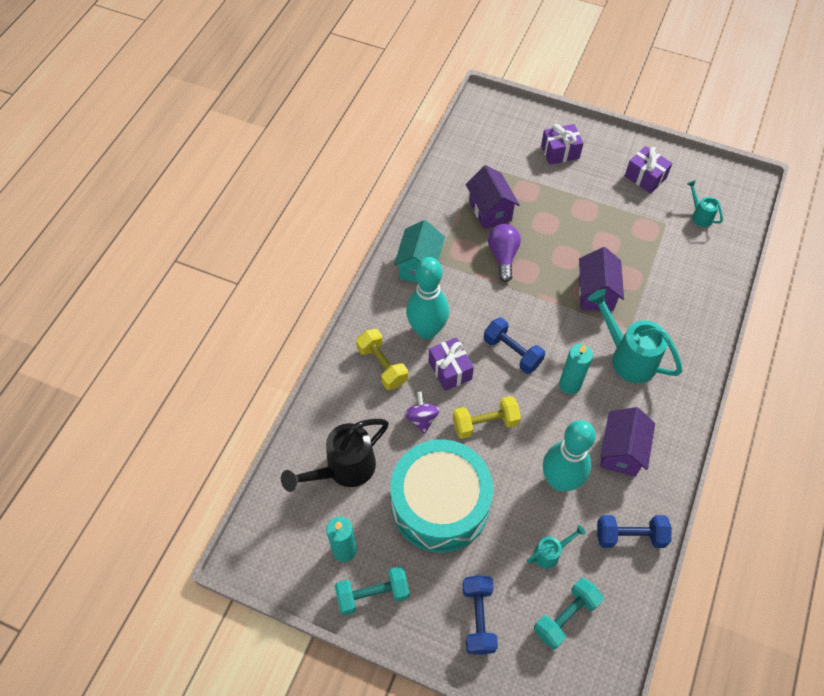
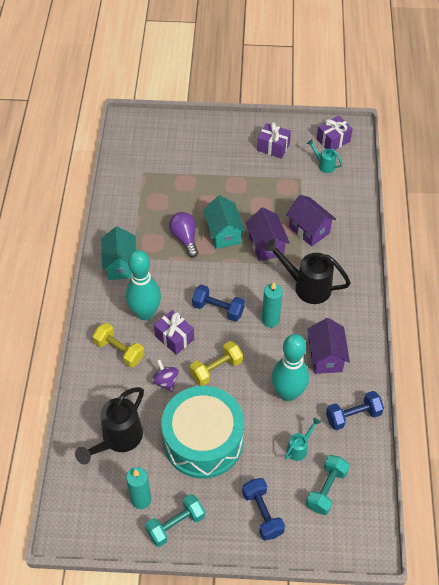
camera: 20 degrees left, 5 degrees down
purple house [465,165,520,229] -> purple house moved to [286,195,336,247]
purple gift [541,124,583,165] -> purple gift moved to [317,116,353,150]
turquoise watering can [588,289,682,383] -> black watering can [264,238,351,304]
none -> turquoise house [203,195,245,249]

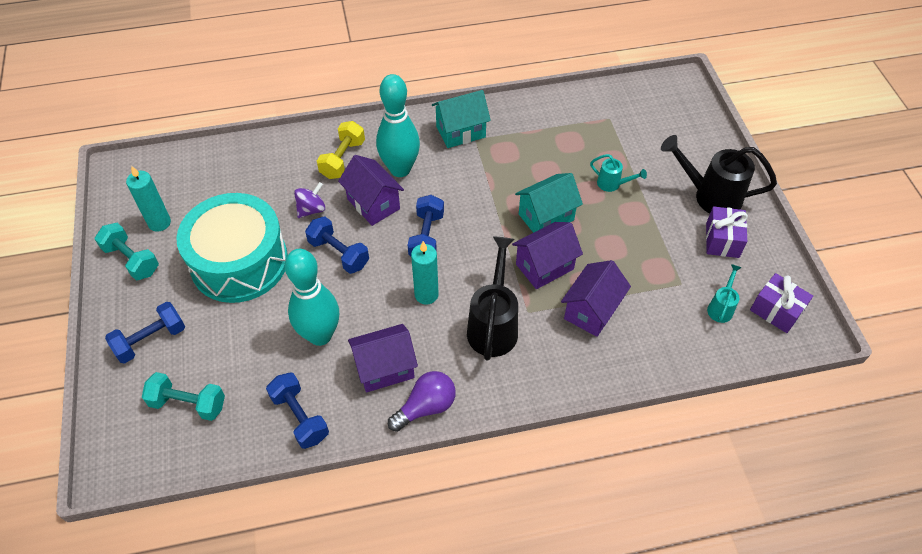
camera: 75 degrees right, 0 degrees up
black watering can [75,387,144,464] -> black watering can moved to [661,135,777,213]
purple gift [154,310,194,355] -> purple house [338,155,404,226]
purple light bulb [169,212,198,258] -> purple light bulb moved to [388,371,456,432]
yellow dumbbell [190,341,243,386] -> blue dumbbell [305,216,369,274]
turquoise watering can [285,418,321,461] -> turquoise watering can moved to [590,154,647,192]

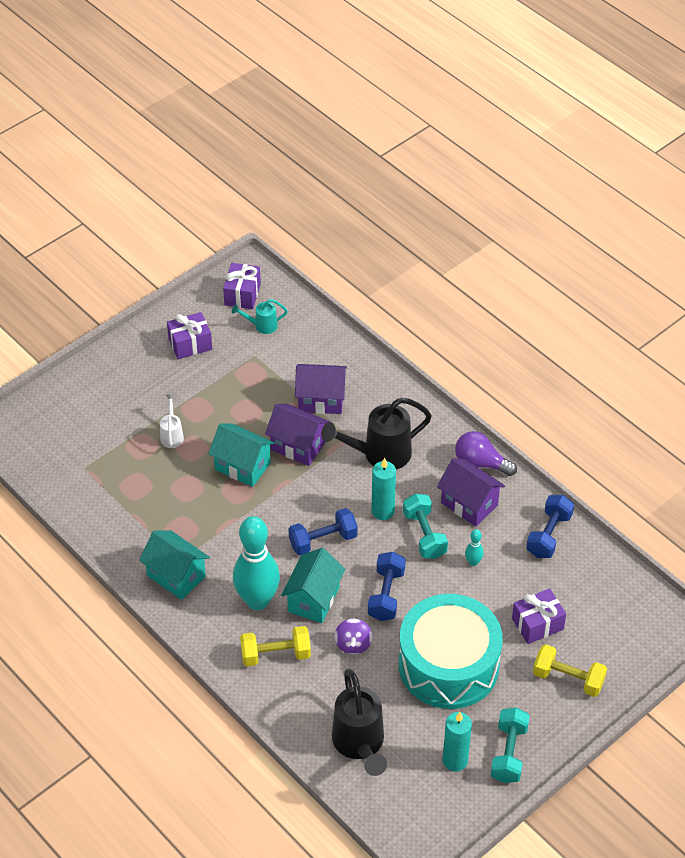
camera: 120 degrees left, 5 degrees down
blue dumbbell [105,302,185,364] -> yellow dumbbell [533,644,607,697]
turquoise dumbbell [142,372,225,421] -> turquoise dumbbell moved to [403,493,448,559]
turquoise bowling pin [285,249,339,346] -> turquoise bowling pin [465,529,484,566], size x0.40
purple spinning top [294,182,325,218] -> purple spinning top turned 105 degrees counterclockwise [334,619,373,655]
purple house [338,155,404,226] -> turquoise house [281,548,345,623]
turquoise watering can [590,154,647,192] -> white watering can [160,394,184,448]
black watering can [661,135,777,213] -> black watering can moved to [332,668,387,776]
none -> purple gift [512,588,566,644]

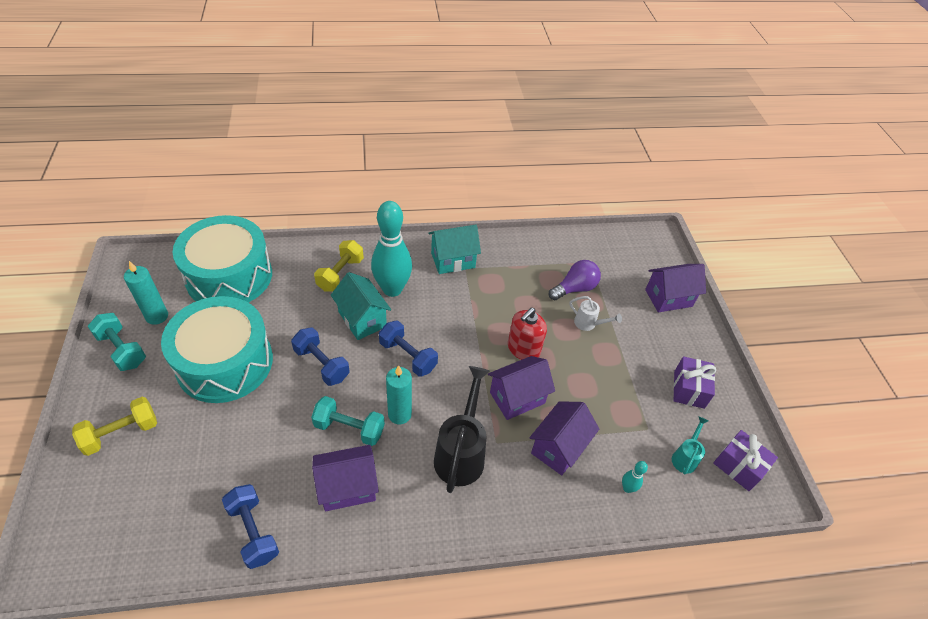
camera: 120 degrees right, 0 degrees up
turquoise house [208,423,275,487] -> red soap dispenser [508,308,547,360]
blue dumbbell [289,508,358,556] -> blue dumbbell turned 60 degrees counterclockwise [379,320,438,377]
black watering can [332,668,387,776] -> turquoise drum [172,215,272,303]
purple spinning top [334,619,373,655] -> none
purple light bulb [455,431,517,476] -> purple light bulb moved to [548,260,601,301]
turquoise bowling pin [465,529,484,566] -> turquoise bowling pin moved to [622,461,648,493]
purple gift [512,588,566,644] -> none
none -> purple house [645,264,706,313]

